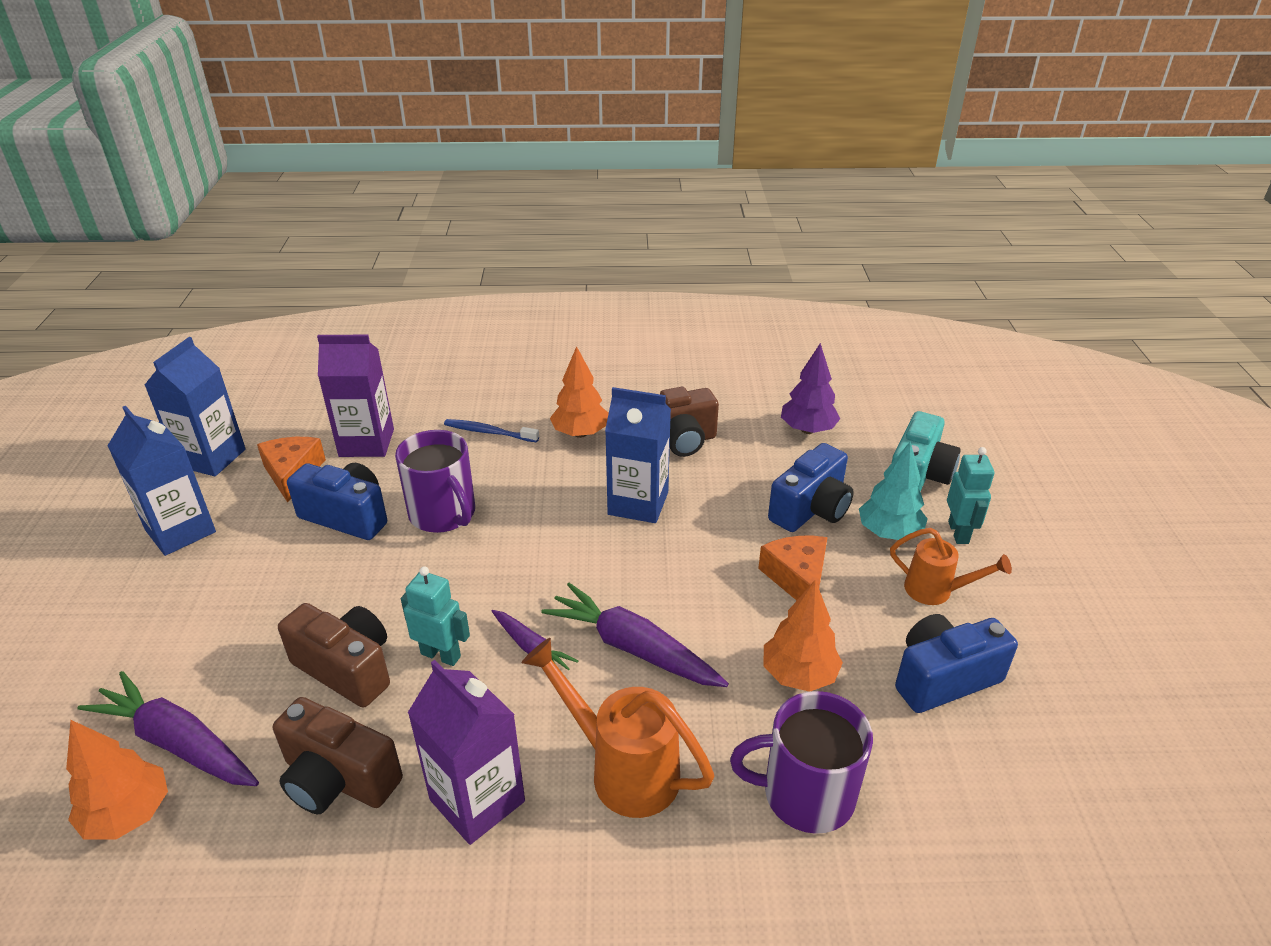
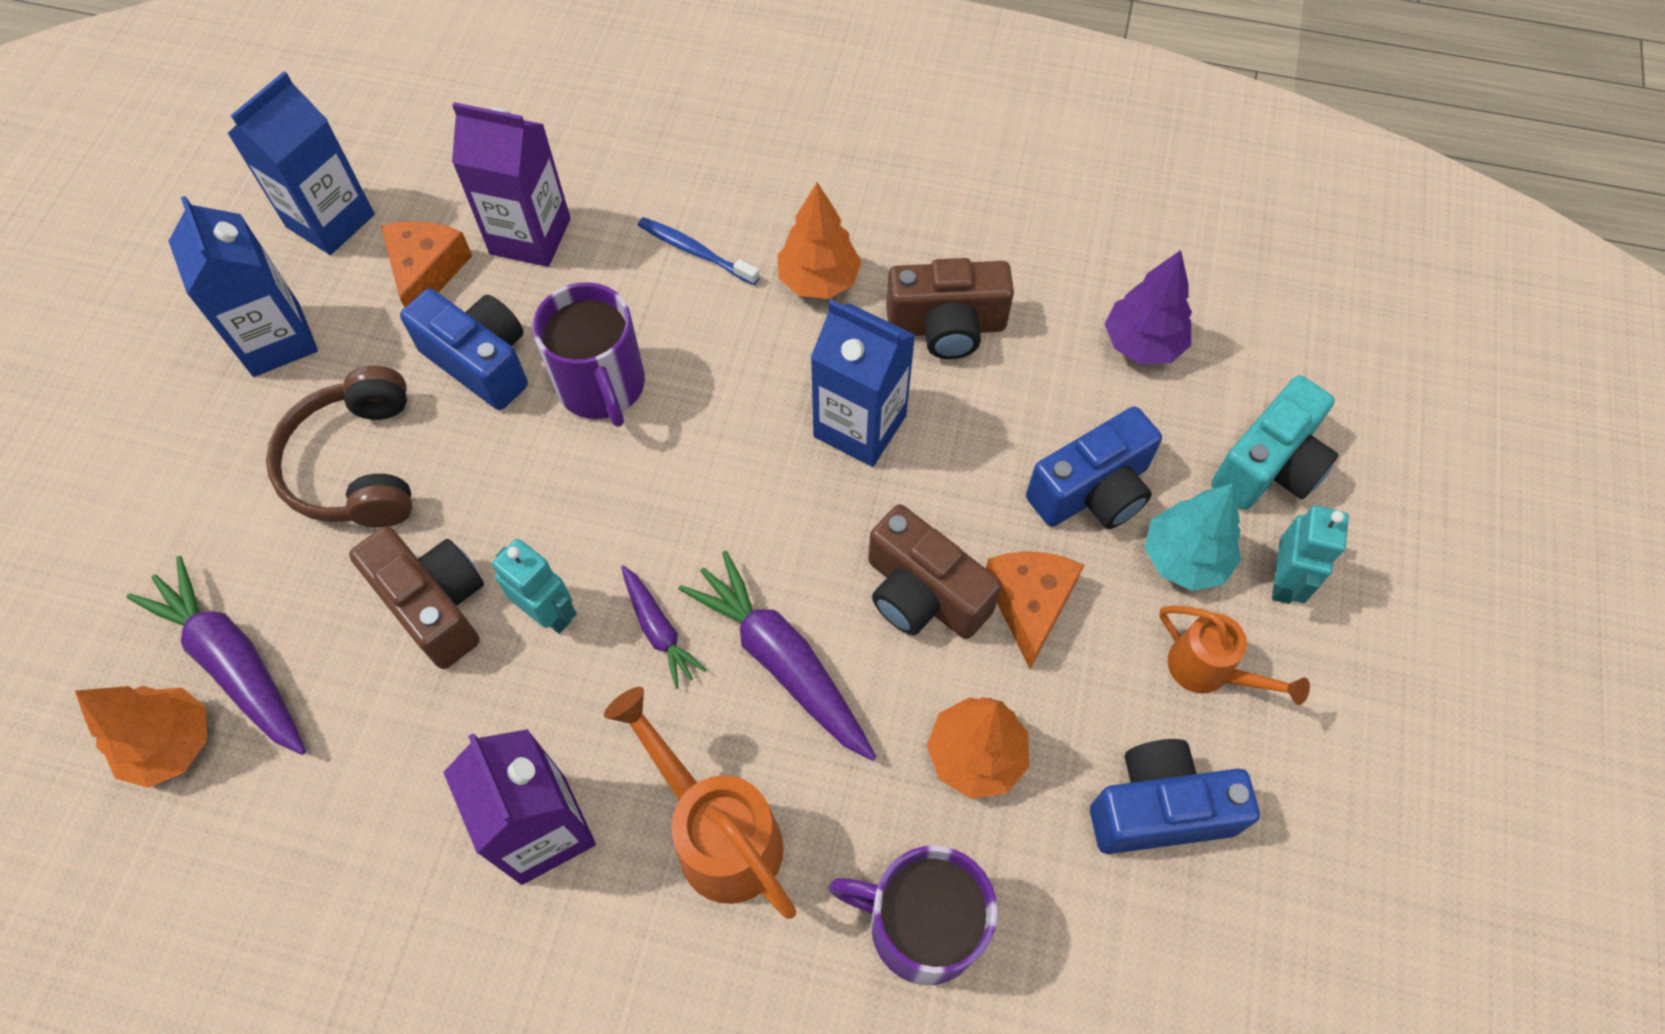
camera: 15 degrees right, 25 degrees up
brown camera [273,697,403,814] -> brown camera moved to [868,504,1002,639]
none -> brown headphones [266,366,412,527]

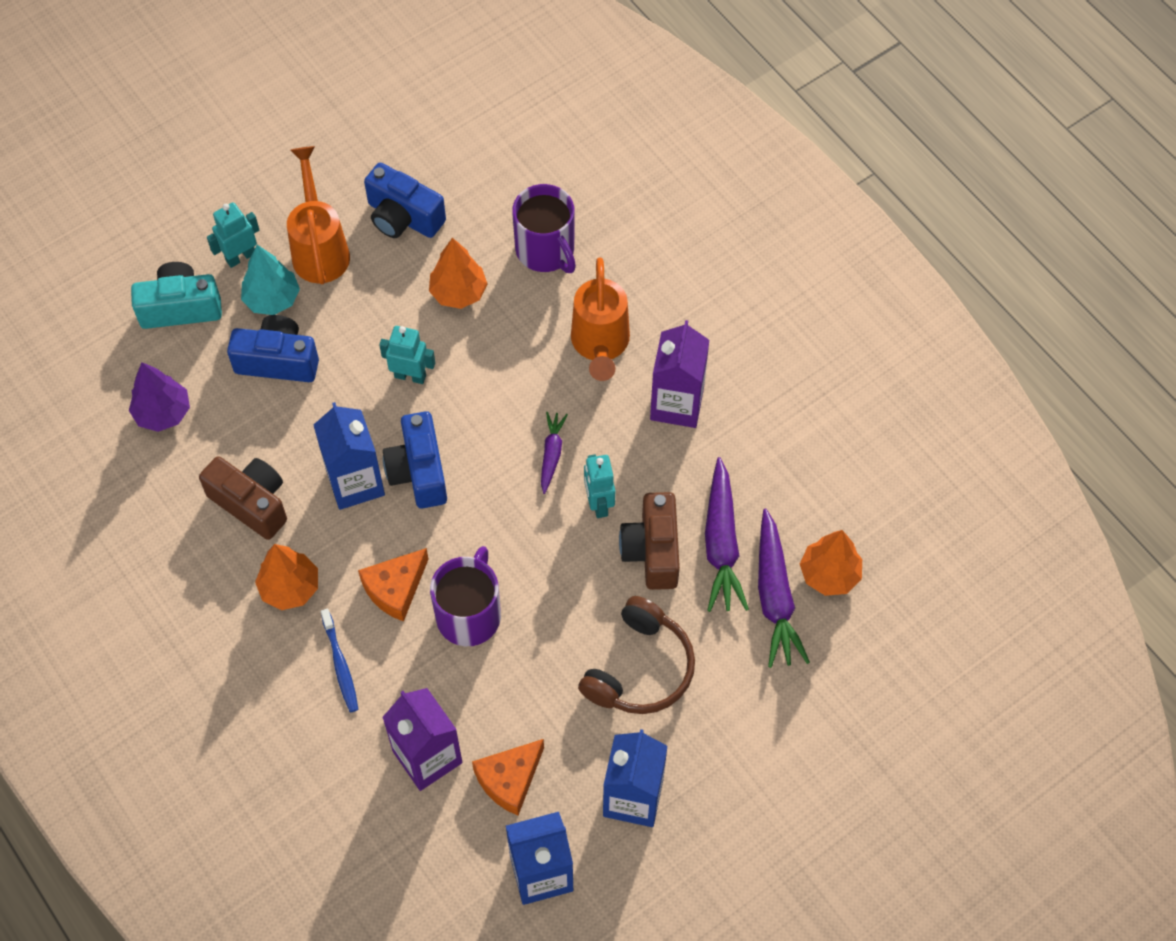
camera: 140 degrees left, 0 degrees up
blue camera [400,289,528,410] -> blue camera moved to [383,411,447,509]
purple carrot [678,550,876,761] -> purple carrot moved to [705,457,749,612]
brown camera [868,504,1002,639] -> turquoise robot [379,326,435,384]
orange cheese [986,551,1084,669] -> orange cheese moved to [358,548,428,622]
orange watering can [1159,605,1310,705] -> orange watering can [287,146,350,284], size x1.58

